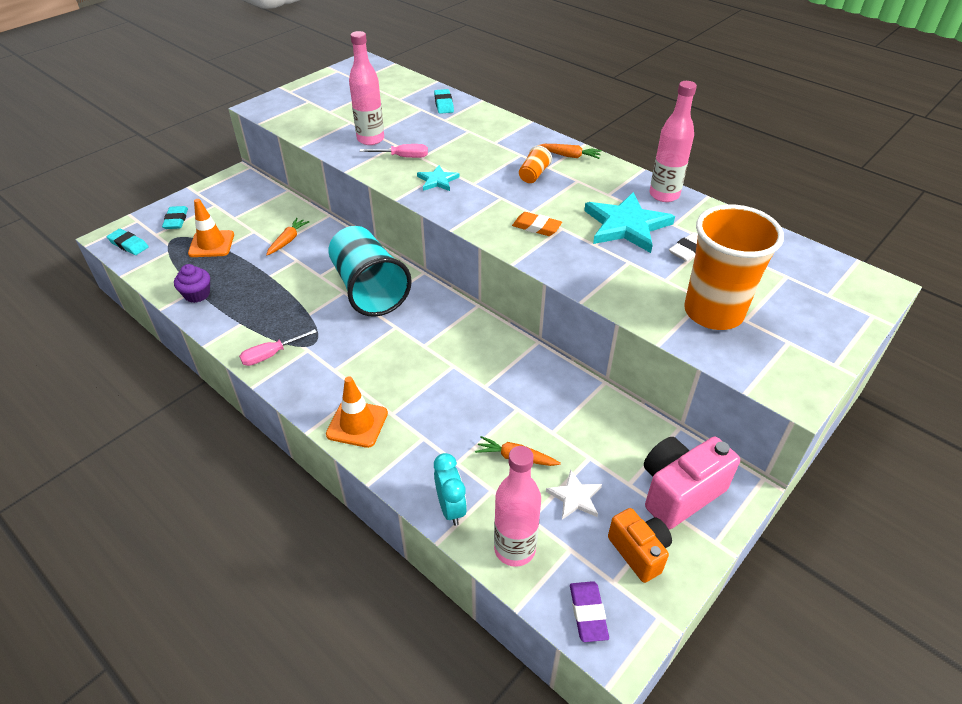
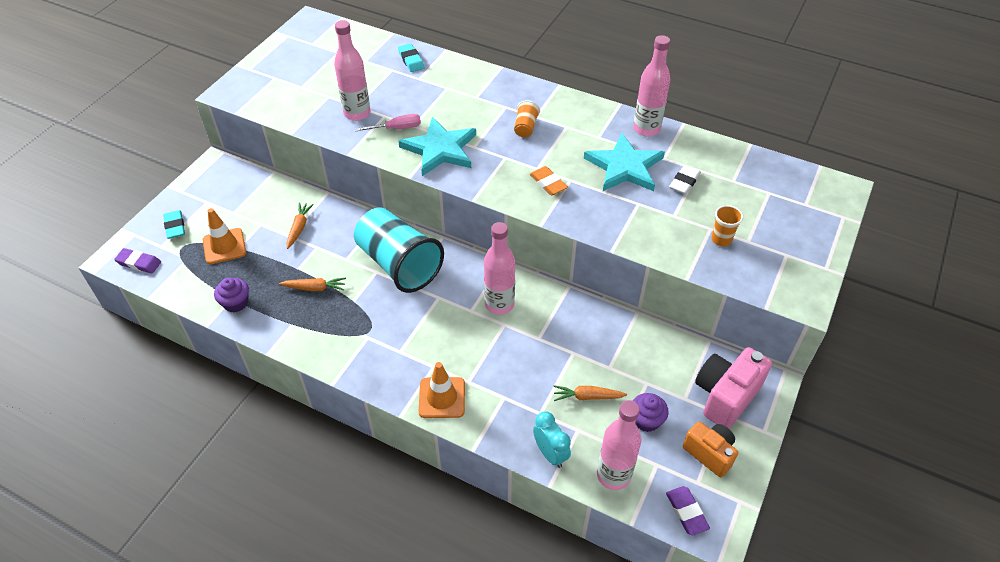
camera: 15 degrees left, 5 degrees up
turquoise eraser [107,229,149,255] -> purple eraser [114,248,161,273]
pink screwdriver [239,329,317,366] -> none
turquoise star [417,165,460,191] -> turquoise star [398,117,476,176], size x1.95
orange eraser [512,212,562,236] -> orange eraser turned 45 degrees clockwise [529,166,568,196]
orange carrot [537,144,602,159] -> orange carrot moved to [279,278,346,291]
white star [546,469,602,520] -> purple cupcake [633,393,669,432]
orange cup [684,204,784,330] -> orange cup [711,205,743,246], size x0.41
none -> pink bottle [484,222,515,315]

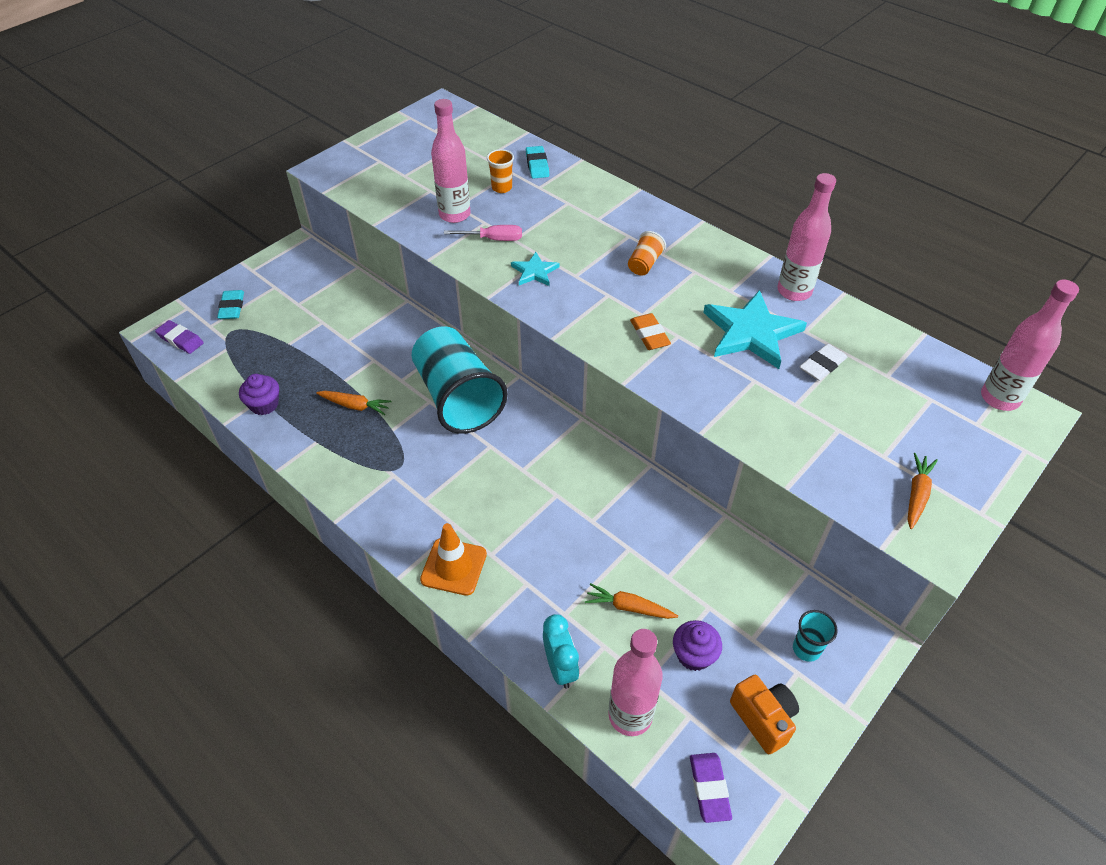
camera: 15 degrees right, 0 degrees up
orange traffic cone [203,208,246,264] -> none
orange carrot [287,202,314,249] -> orange carrot moved to [908,453,938,529]
turquoise star [398,117,476,176] -> turquoise star [511,252,560,286], size x0.51
pink bottle [484,222,515,315] -> pink bottle moved to [981,280,1079,411]
pink camera [695,347,772,429] -> turquoise cup [793,610,838,662]
orange cup [711,205,743,246] -> orange cup moved to [487,149,514,193]

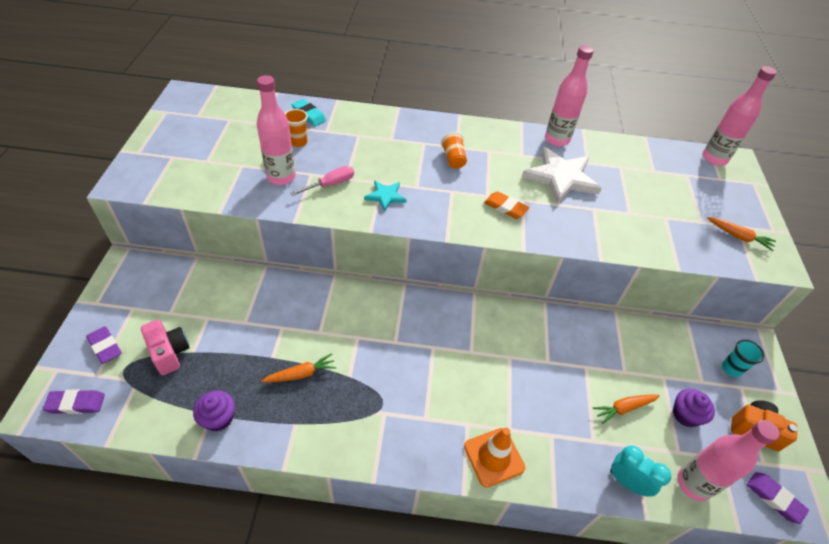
camera: 40 degrees left, 0 degrees up
turquoise eraser [217,290,244,319] -> purple eraser [86,326,122,364]
turquoise cup [412,326,508,434] -> none
turquoise star [703,290,807,369] -> white star [522,147,602,204]
white eraser [799,344,847,381] -> none
orange carrot [908,453,938,529] -> orange carrot turned 135 degrees clockwise [707,217,776,251]
none -> pink camera [141,320,190,375]

